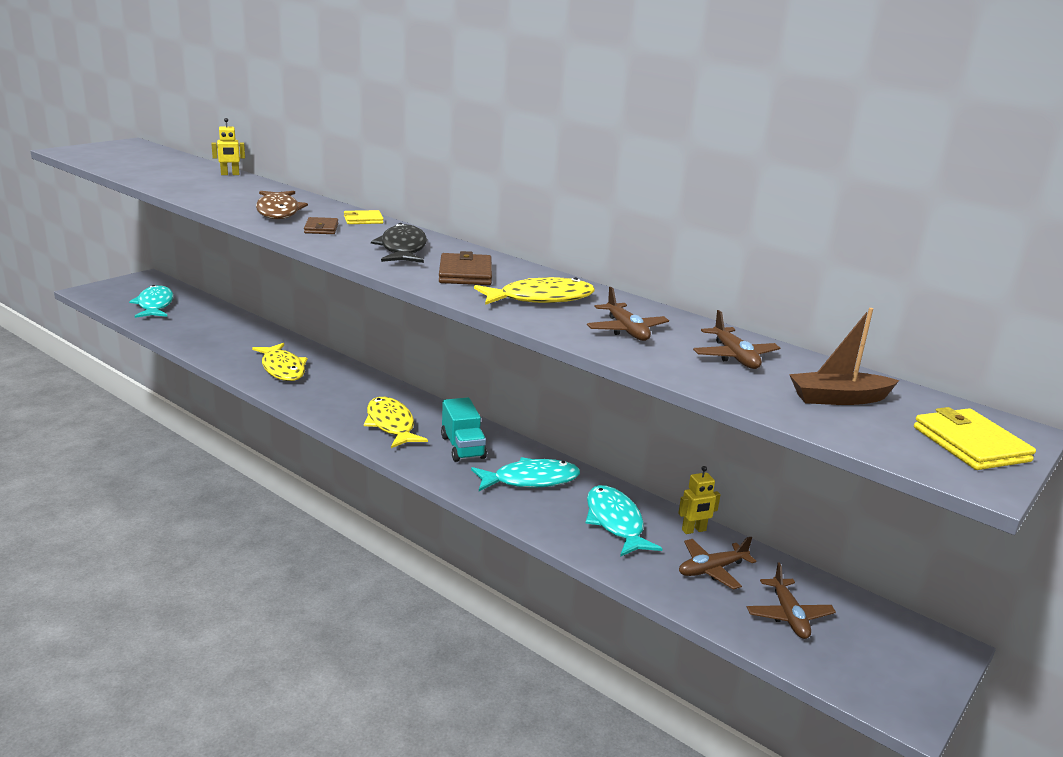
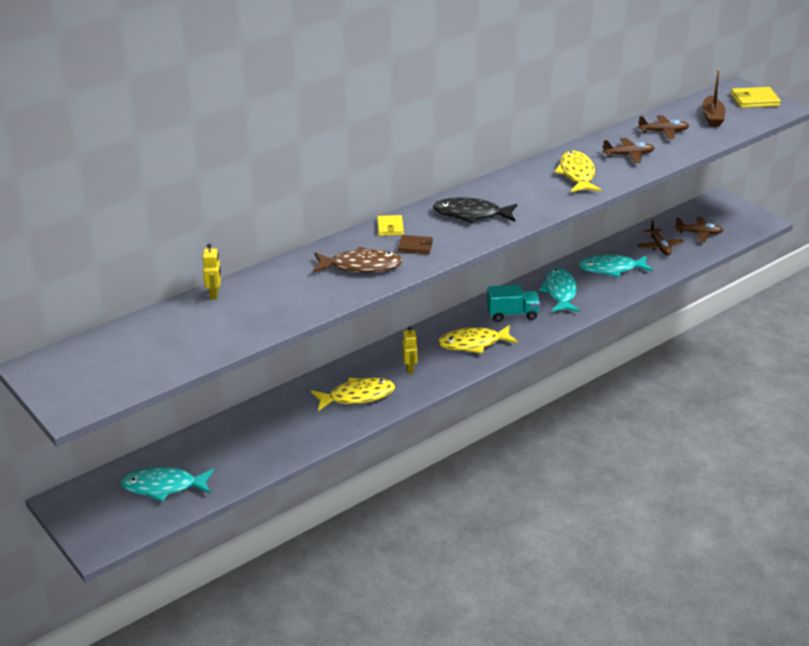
camera: 75 degrees left, 10 degrees up
brown wallet [439,251,492,285] -> none
yellow robot [678,466,721,534] -> yellow robot moved to [402,326,418,374]

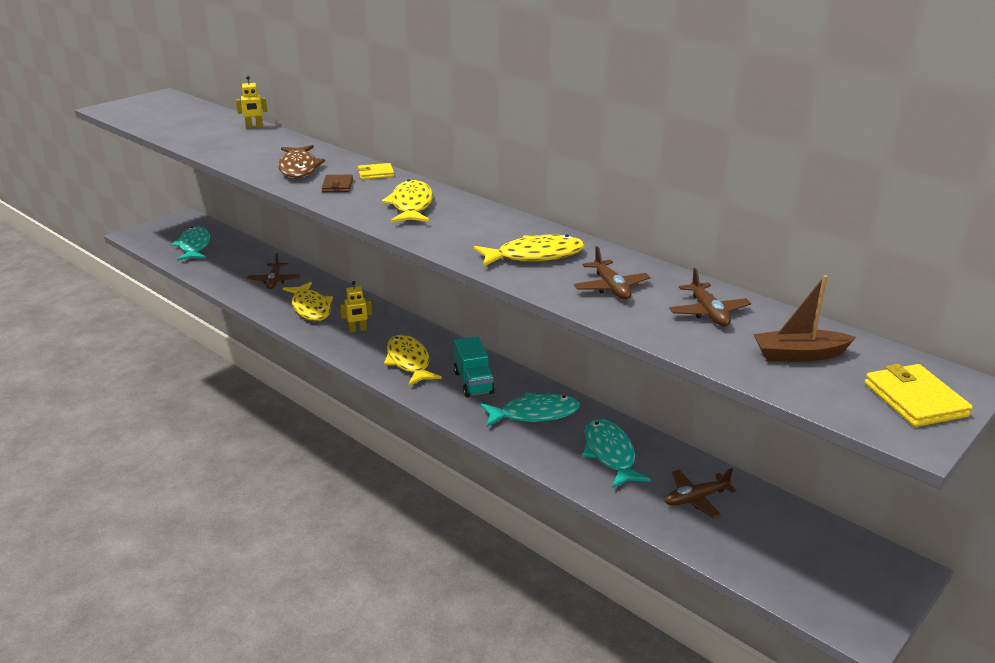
camera: 80 degrees right, 5 degrees down
black fish [433,197,517,223] -> yellow fish [382,179,433,222]
brown plane [675,217,723,242] -> brown plane moved to [247,253,301,289]

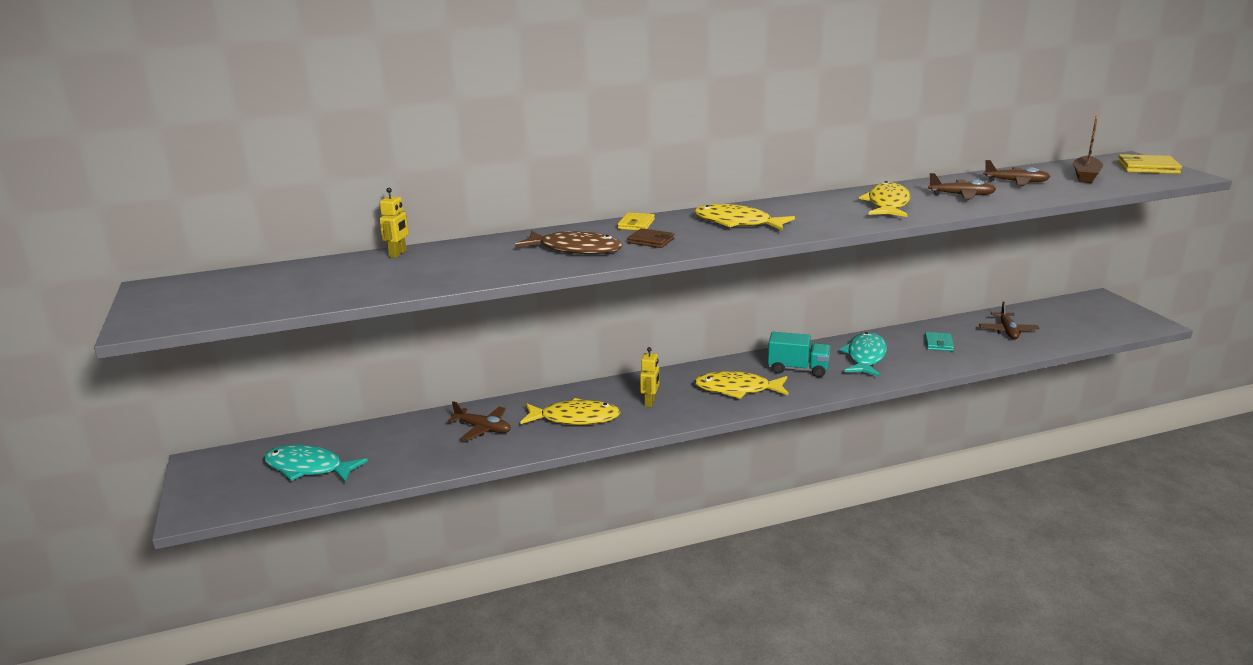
camera: 60 degrees left, 5 degrees down
turquoise fish [582,419,651,488] -> turquoise wallet [925,332,954,351]

